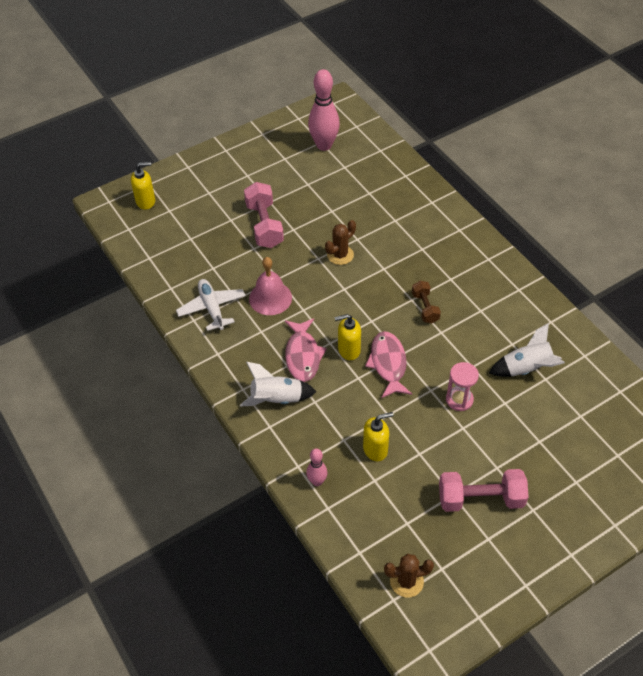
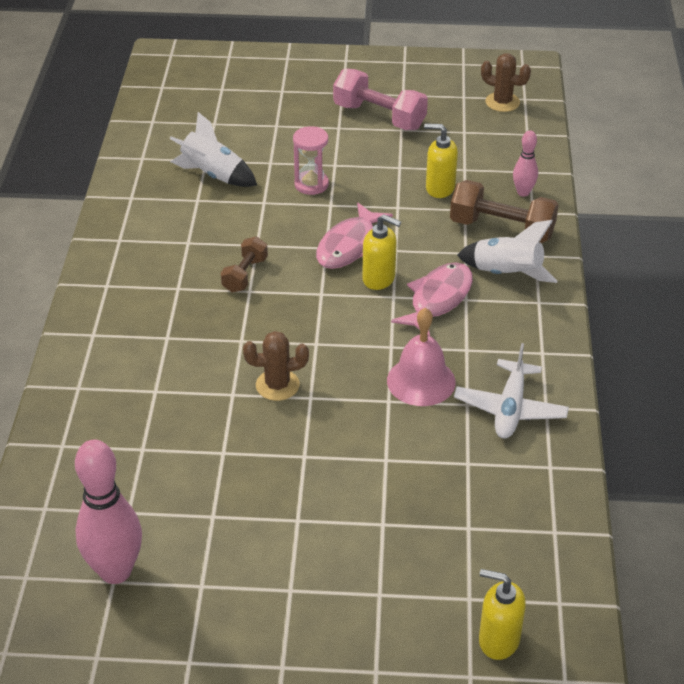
camera: 145 degrees left, 10 degrees down
pink dumbbell [244,182,284,248] -> none
none -> brown dumbbell [450,180,559,243]

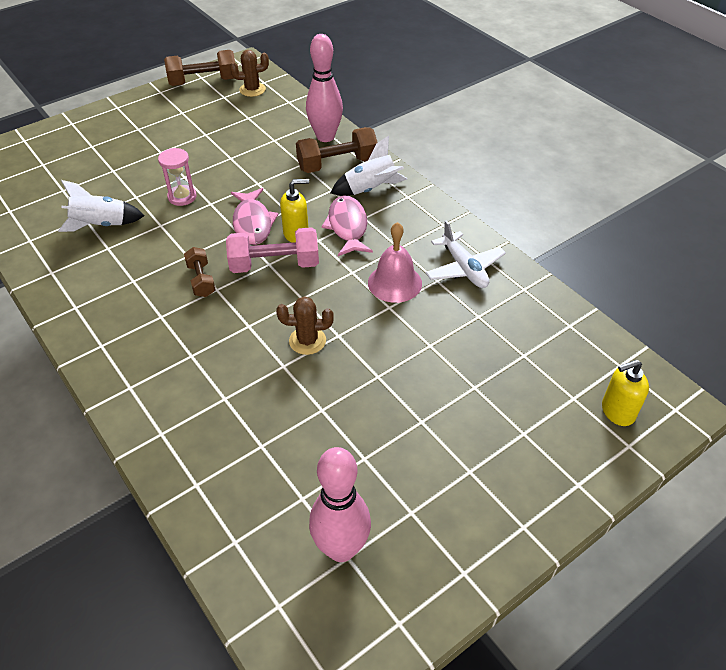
camera: 40 degrees left, 5 degrees up
brown cactus [243,331,309,401] -> brown cactus turned 45 degrees clockwise [276,296,334,355]
pink dumbbell [333,68,428,130] -> pink dumbbell moved to [226,227,319,273]
yellow soap dispenser [424,123,458,198] -> none
pink bowling pin [513,130,538,196] -> pink bowling pin [306,34,343,142], size x1.92
none -> brown dumbbell [164,50,235,86]

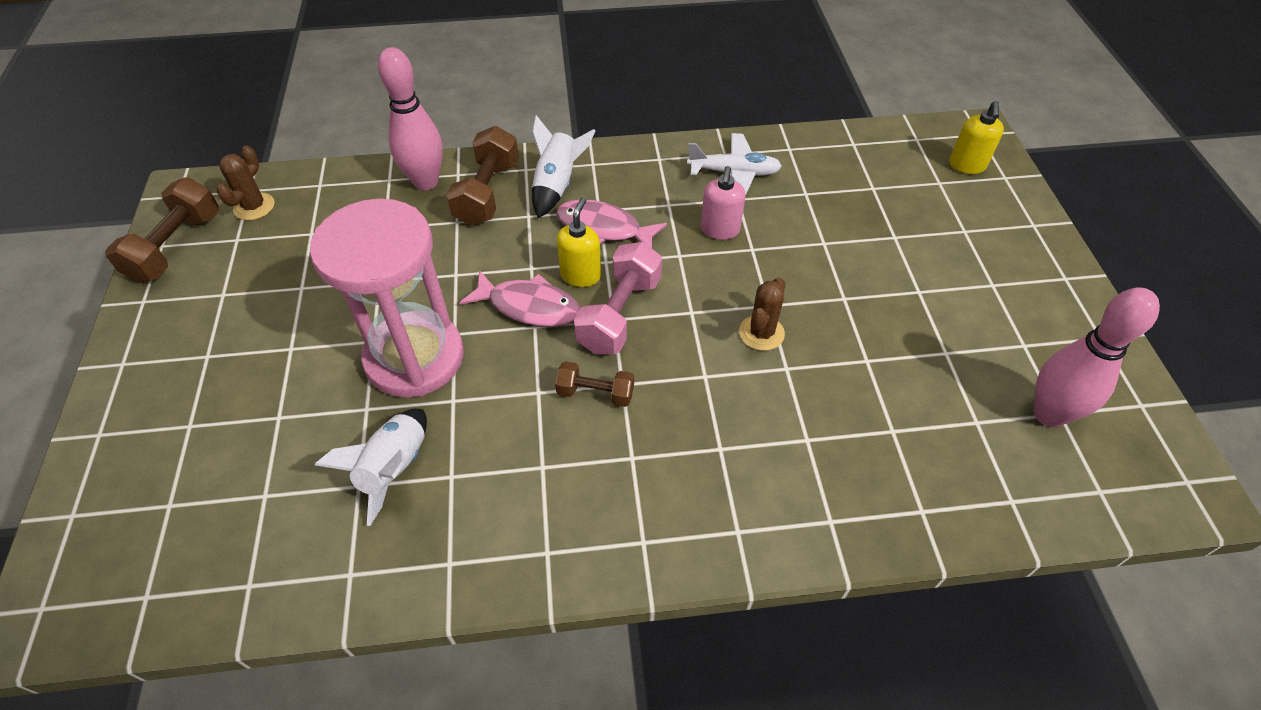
camera: 60 degrees left, 5 degrees up
pink hourglass [158,148,197,206] -> pink hourglass [310,199,464,398], size x2.30
pink bell [368,222,422,303] -> pink soap dispenser [701,166,745,240]

